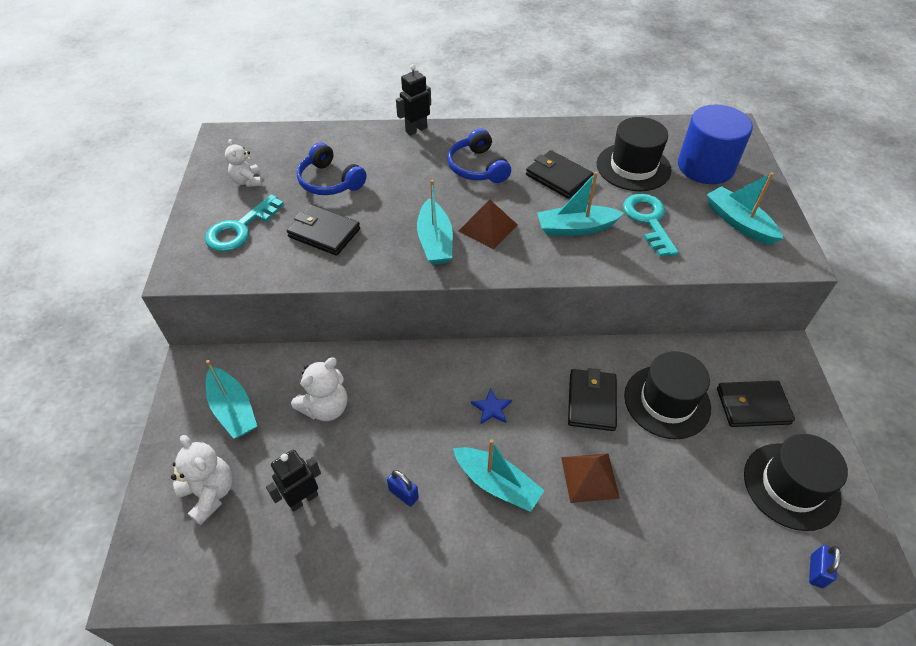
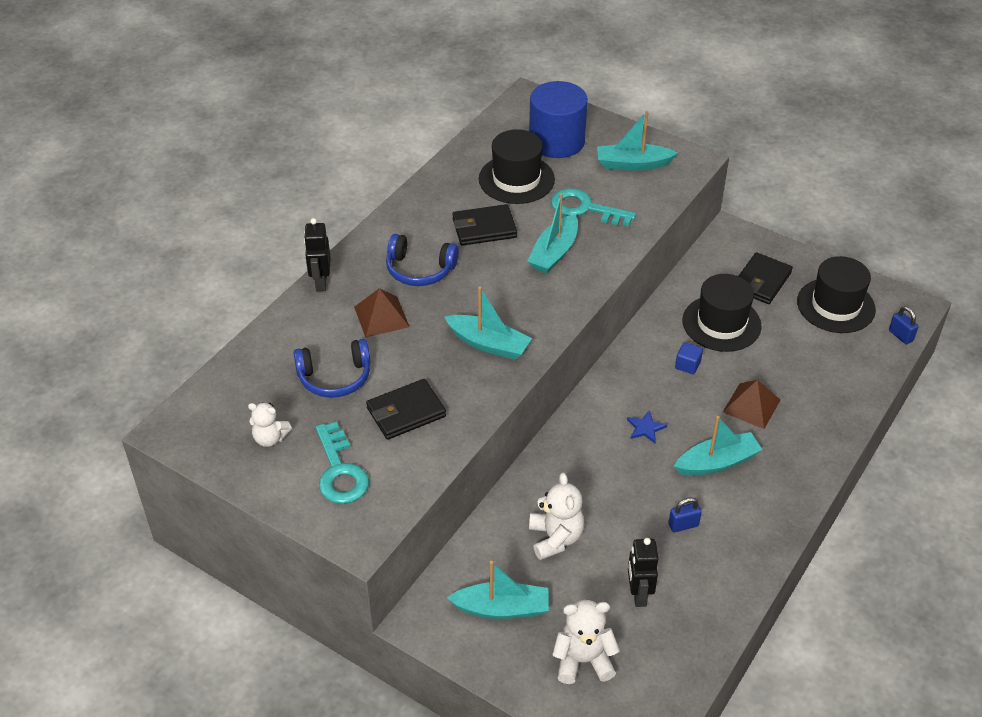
camera: 55 degrees left, 5 degrees down
brown pyramid [459,199,518,249] -> brown pyramid moved to [354,288,409,338]
black wallet [568,368,617,431] -> blue cube [675,342,703,374]

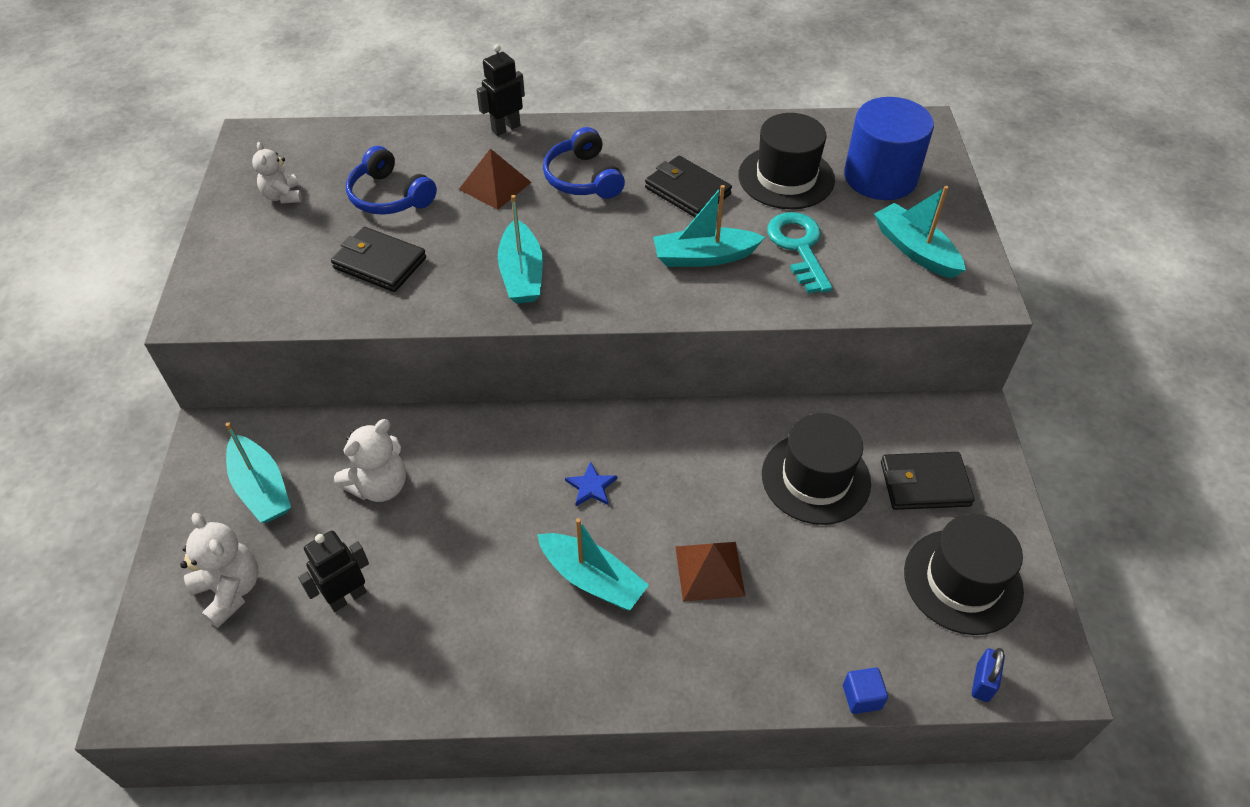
camera: 55 degrees right, 5 degrees up
turquoise key [316,422,369,504] -> none
blue padlock [668,497,702,532] -> none
blue cube [675,342,703,374] -> blue cube moved to [843,668,888,714]

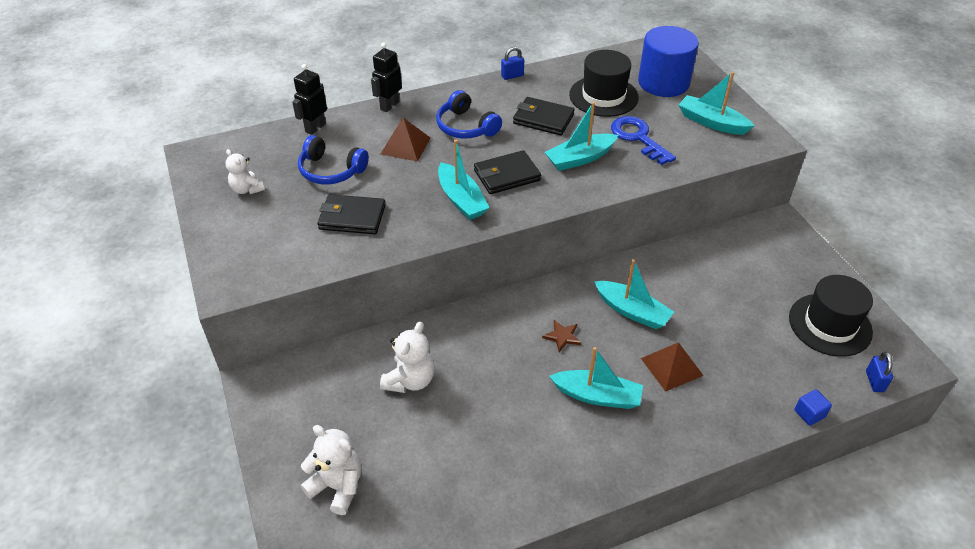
camera: 20 degrees left, 5 degrees down
turquoise boat [225,422,291,523] -> turquoise boat moved to [594,259,674,329]
black robot [298,531,369,612] -> black robot moved to [292,64,327,135]
blue star [565,462,617,506] -> brown star [542,320,581,352]
black hat [762,413,871,525] -> none
turquoise key [767,212,833,294] -> blue key [611,116,676,165]
black wallet [881,452,975,510] -> black wallet moved to [474,150,541,194]
none -> blue padlock [501,47,524,80]

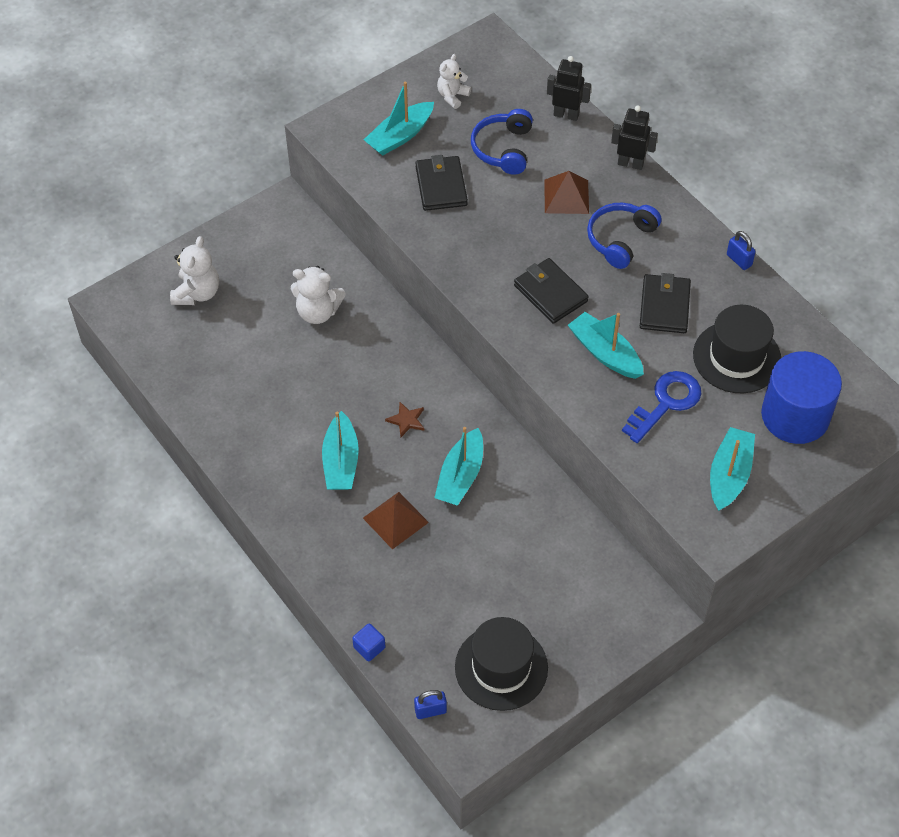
camera: 75 degrees right, 10 degrees up
turquoise boat [438,140,490,220] -> turquoise boat moved to [364,82,434,156]

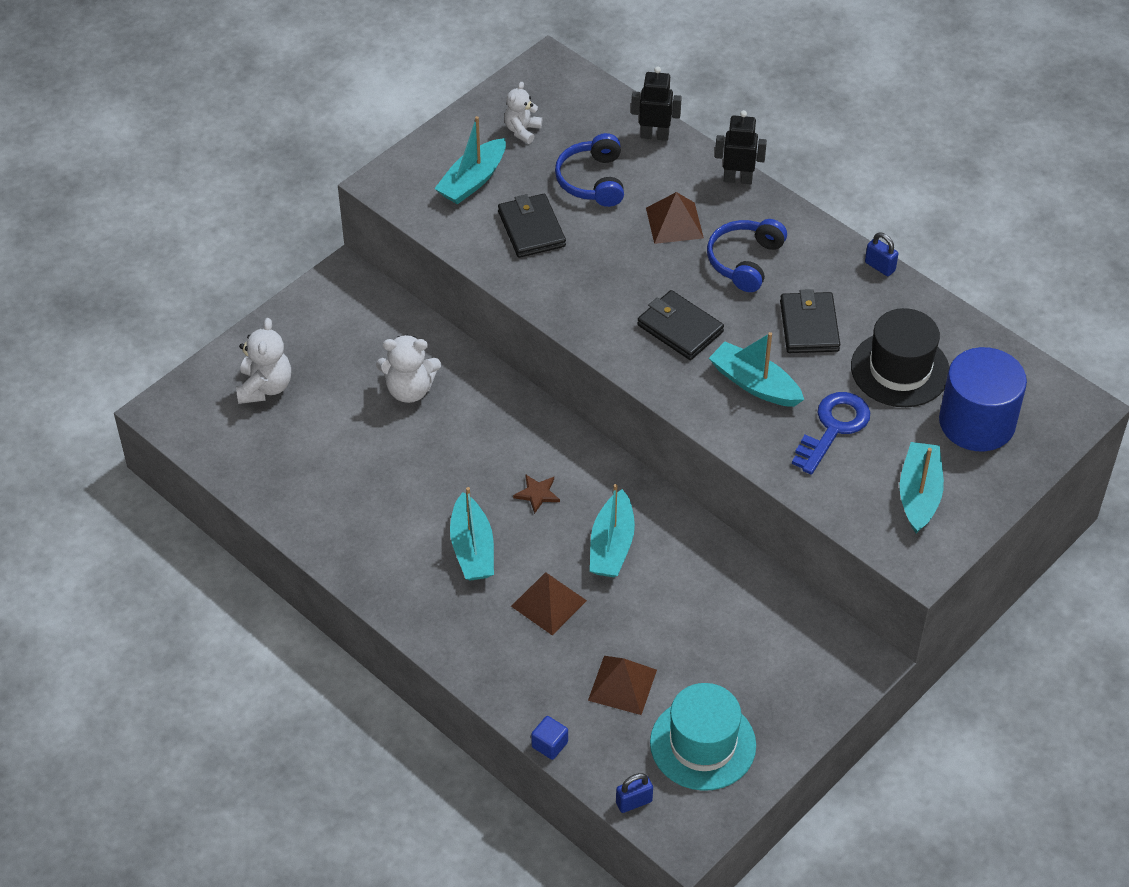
camera: 10 degrees left, 5 degrees down
black hat [455,617,548,711] -> turquoise hat [650,683,756,791]
none -> brown pyramid [588,656,657,715]

